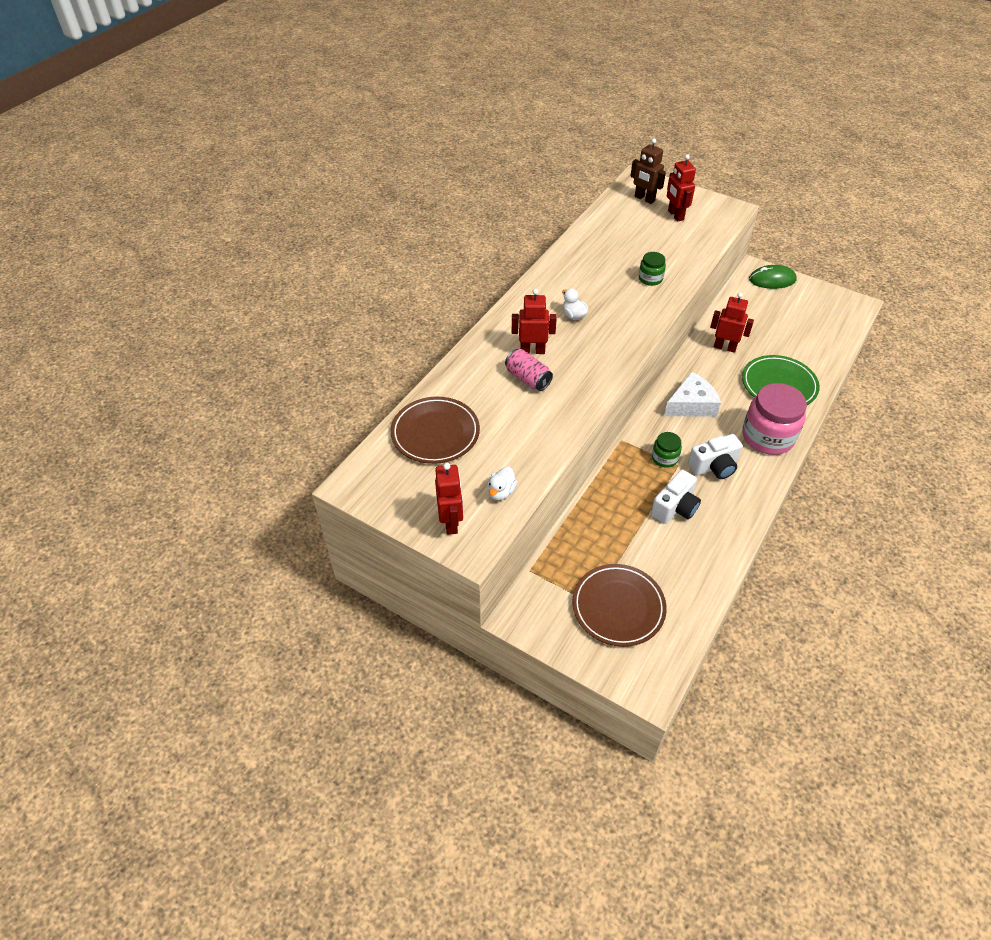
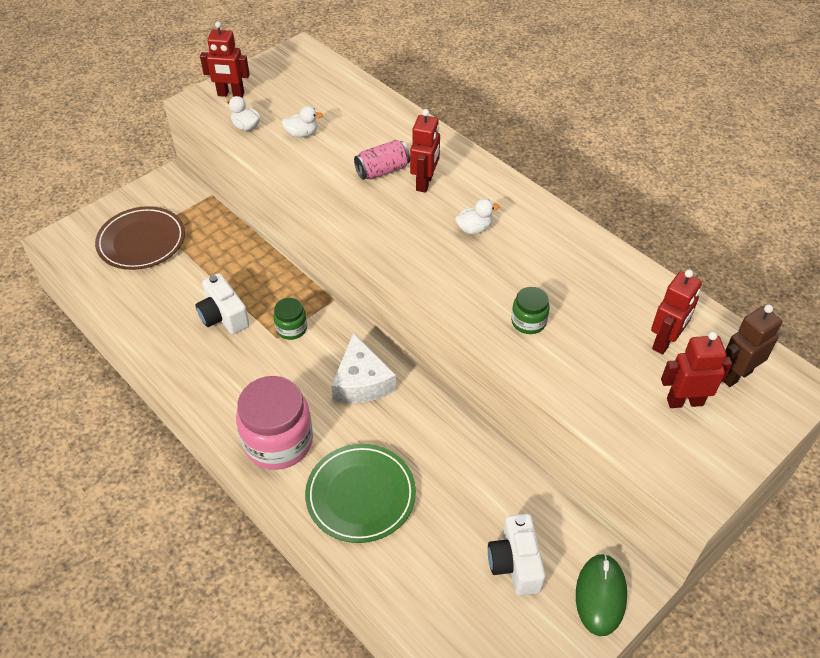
camera: 105 degrees right, 0 degrees up
brown plate [390,397,480,464] -> none
white camera [688,434,743,479] -> white camera moved to [488,514,546,596]
red robot [710,293,754,353] -> red robot moved to [651,270,702,354]
none -> white duck [282,106,323,137]

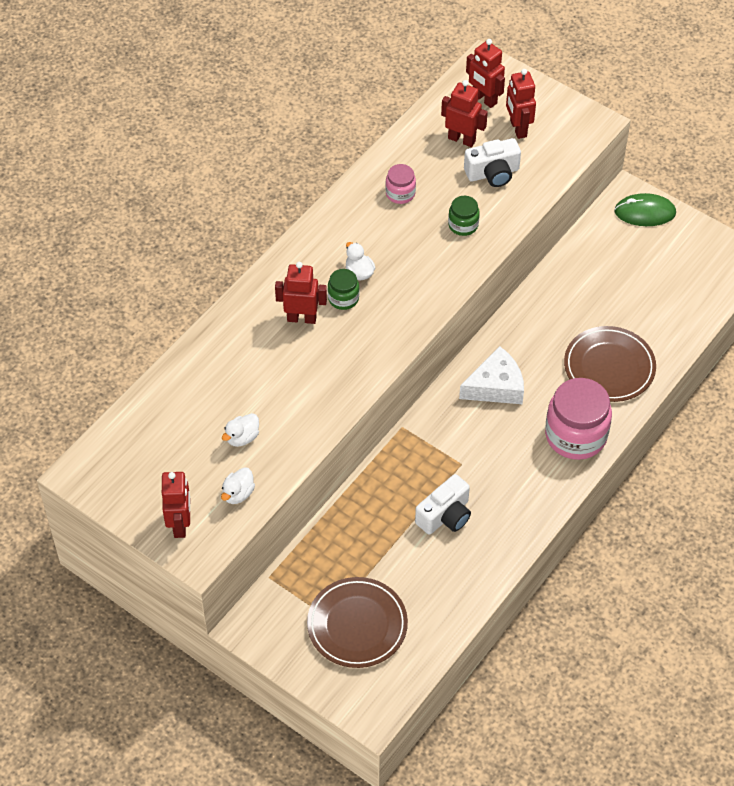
camera: 100 degrees left, 5 degrees up
green jar [273,298,307,340] -> green jar moved to [328,269,359,310]
white duck [282,106,323,137] -> white duck turned 120 degrees counterclockwise [222,413,259,447]
green plate [305,444,416,543] -> brown plate [564,326,656,402]
pink can [354,140,410,180] -> none
white camera [488,514,546,596] -> white camera moved to [464,138,521,187]
brown robot [724,305,782,387] -> red robot [466,39,505,108]
none -> pink jar [385,164,416,204]

